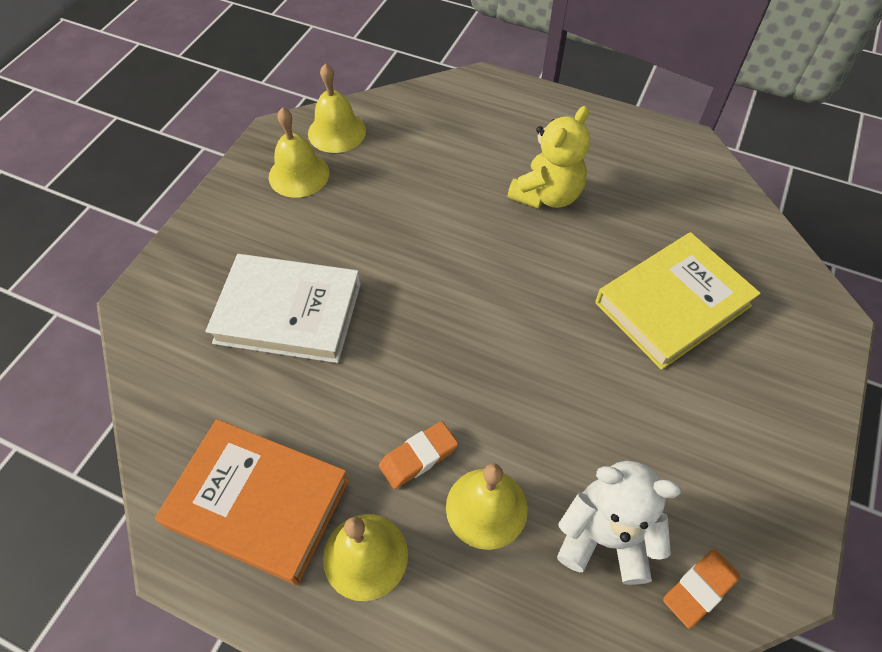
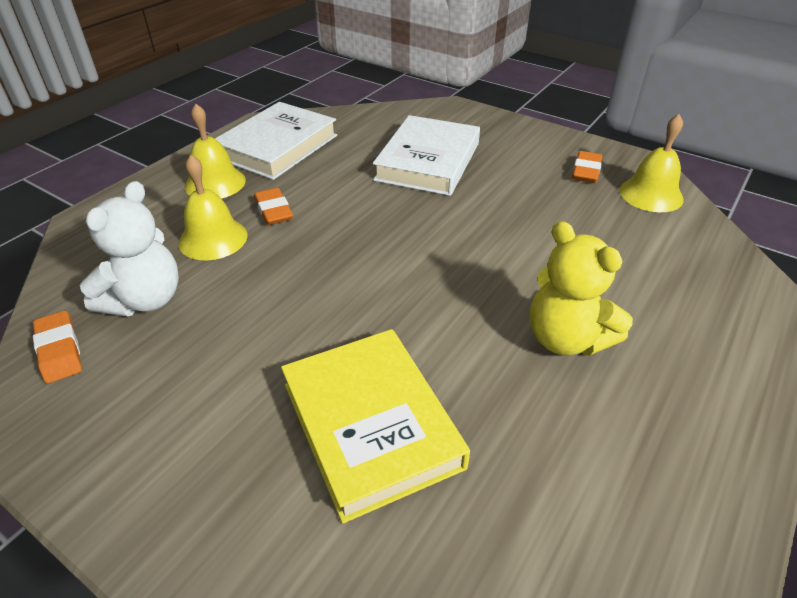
camera: 100 degrees right, 15 degrees down
orange book [155,419,349,585] -> white book [215,102,337,180]
yellow bell [268,107,329,198] -> orange eraser [572,151,602,183]

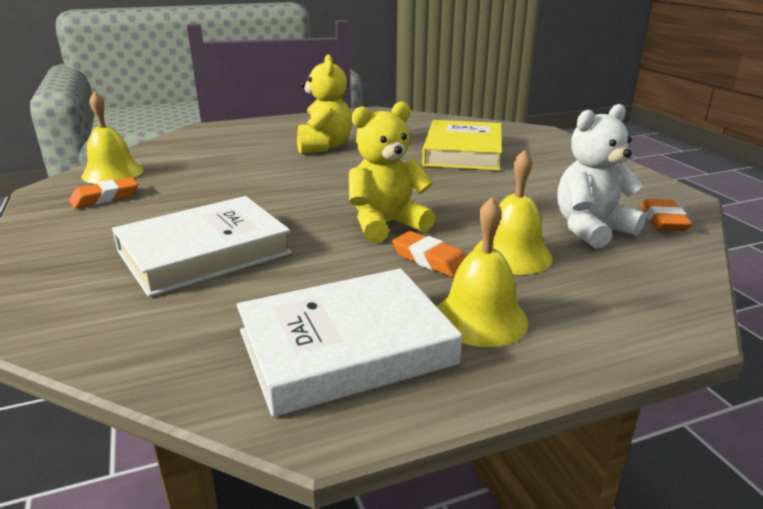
camera: 145 degrees left, 15 degrees down
orange eraser [254,188,293,225] -> orange eraser turned 60 degrees counterclockwise [392,231,466,277]
none -> yellow teddy bear [349,102,436,243]

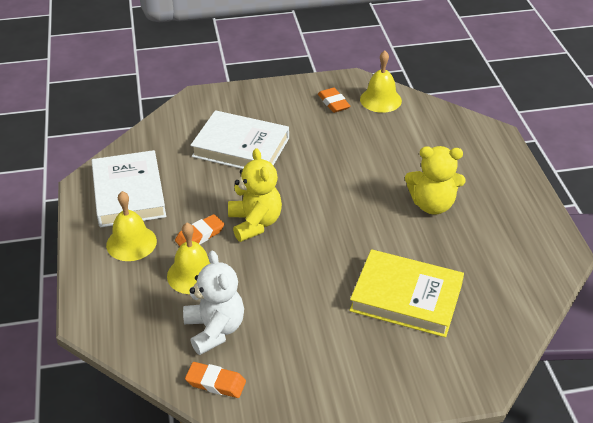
camera: 100 degrees right, 15 degrees up
white book [112,196,292,297] -> white book turned 45 degrees counterclockwise [190,110,289,169]

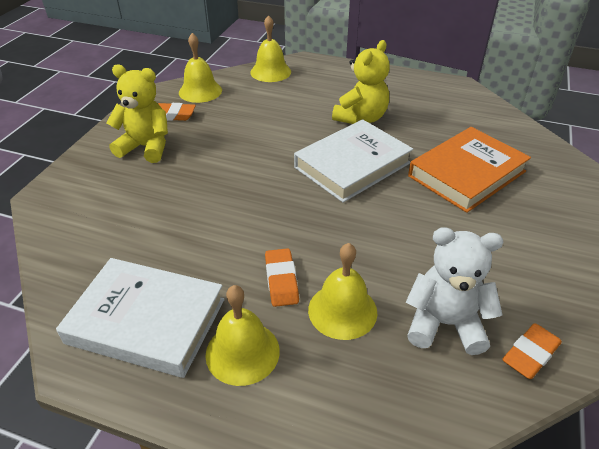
camera: 60 degrees left, 0 degrees up
white book [190,110,289,169] -> white book moved to [294,119,413,203]
yellow teddy bear [228,148,282,242] -> yellow teddy bear moved to [107,64,168,163]
yellow book [349,249,464,337] -> orange book [408,127,531,213]
none -> yellow bell [250,15,291,82]

